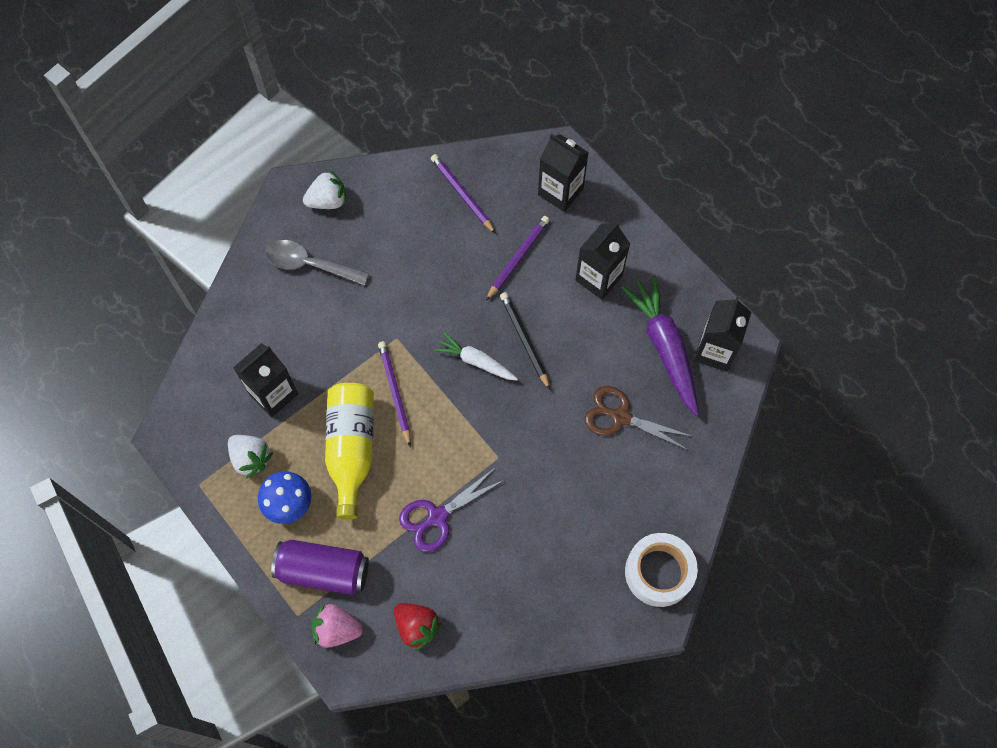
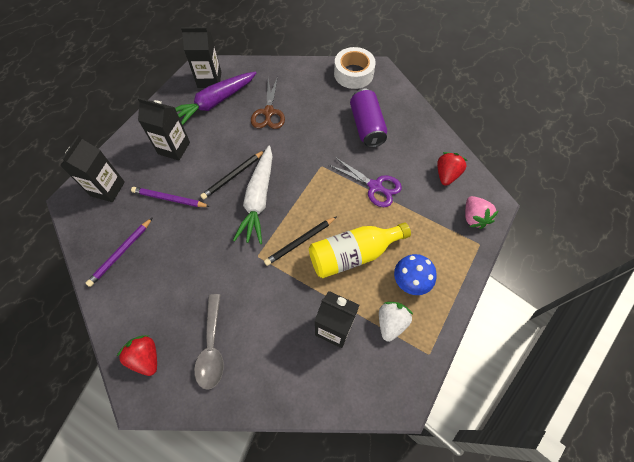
camera: 110 degrees left, 5 degrees down
purple can [271,540,369,595] -> purple can moved to [350,89,387,148]
white strawberry [303,170,346,209] -> red strawberry [116,335,157,376]
purple pencil [378,341,411,447] -> black pencil [264,216,337,266]
white carrot [434,332,518,380] -> white carrot [233,146,273,244], size x1.72

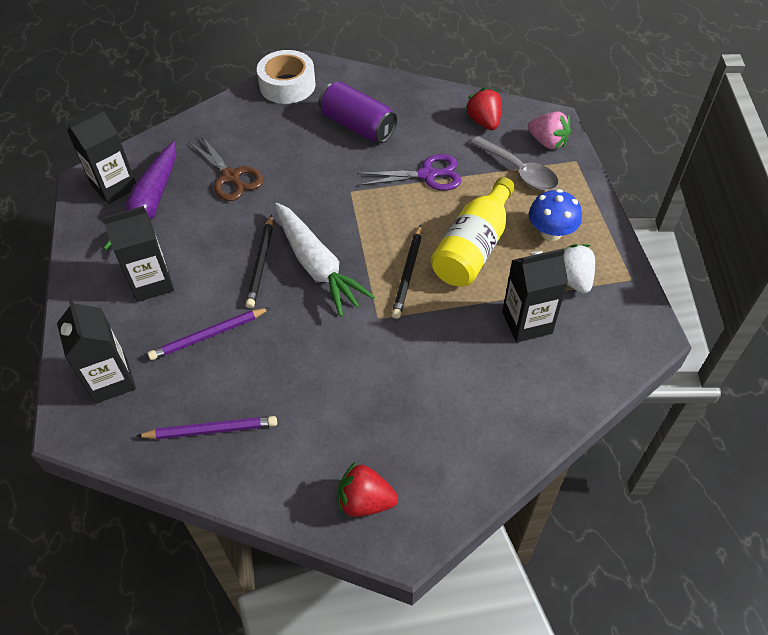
camera: 40 degrees left, 10 degrees down
purple pencil [85,217,153,287] -> purple pencil turned 90 degrees counterclockwise [136,416,277,439]
grey spoon [194,294,224,390] -> grey spoon moved to [471,136,559,191]

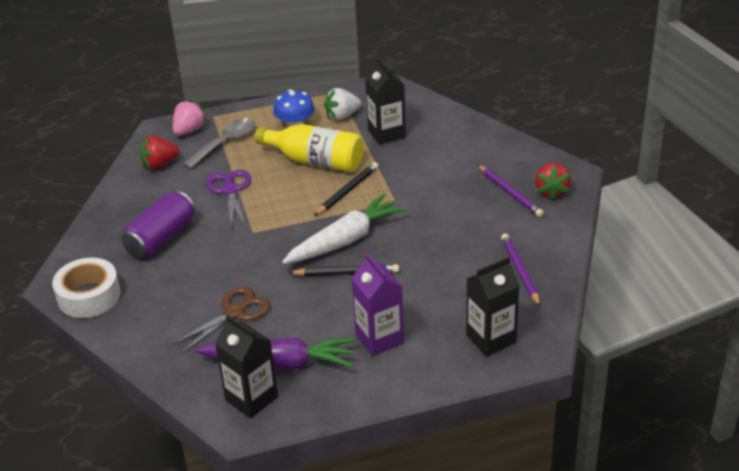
camera: 95 degrees left, 15 degrees down
black carton [102,206,174,302] -> purple carton [352,253,404,356]
purple pencil [148,308,270,360] -> purple pencil moved to [477,164,544,217]
black pencil [391,225,422,319] -> black pencil turned 60 degrees counterclockwise [314,162,378,216]

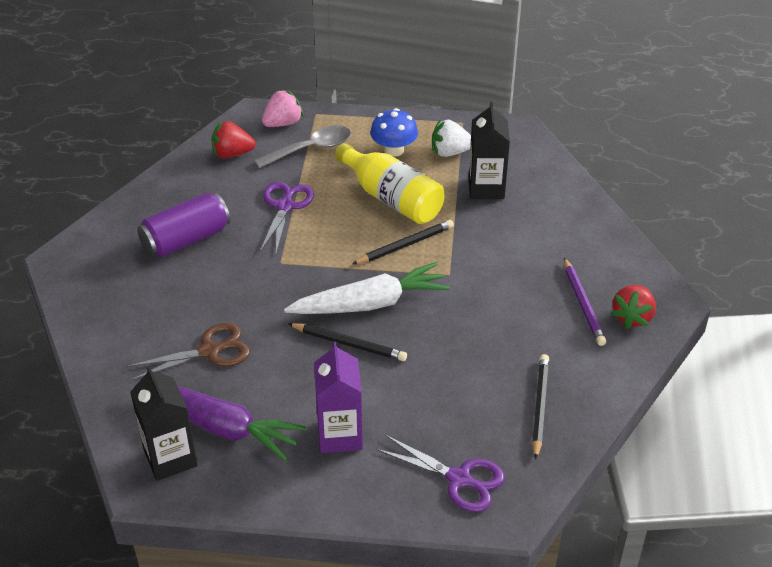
camera: 20 degrees right, 5 degrees up
white tape [52,258,121,318] -> none
black carton [466,257,520,356] -> purple scissors [376,435,505,512]
purple pencil [501,234,541,307] -> black pencil [532,354,549,460]

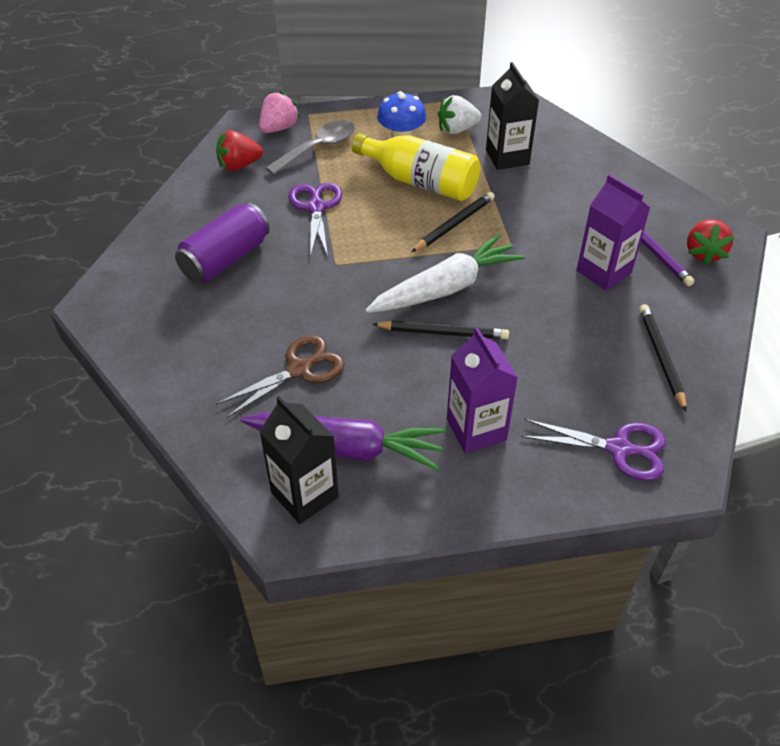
camera: 15 degrees left, 5 degrees up
none -> purple carton [577,174,650,291]

